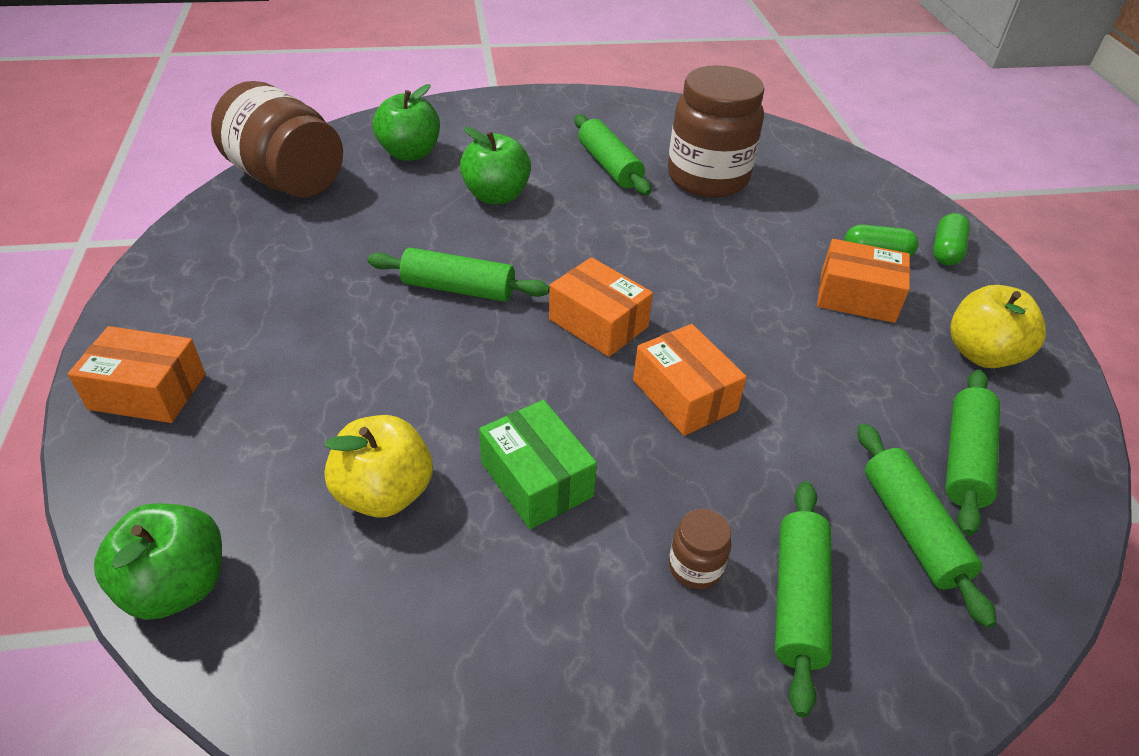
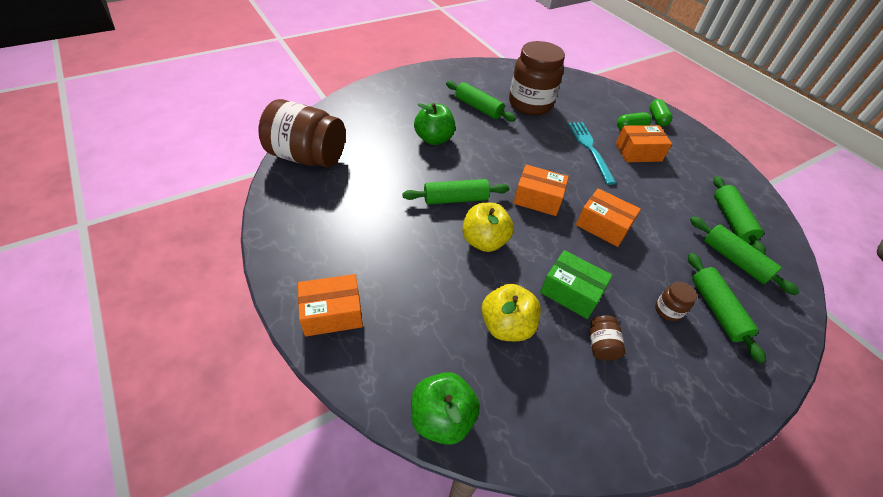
camera: 25 degrees left, 5 degrees up
green apple [373,84,440,161] -> none
yellow apple [950,285,1046,368] -> yellow apple moved to [462,203,514,252]
none -> turquoise fork [568,122,616,185]
none -> brown jar [590,315,625,361]

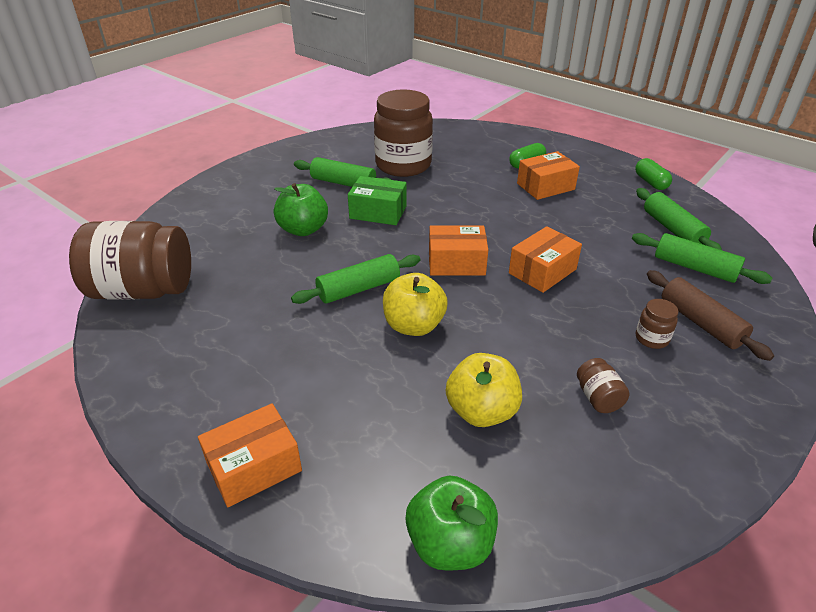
camera: 15 degrees left, 10 degrees down
green box [540,250,613,319] -> green box moved to [348,176,407,225]
turquoise fork [568,122,616,185] -> none
orange box [576,188,641,247] -> orange box turned 60 degrees counterclockwise [509,226,582,293]
green capsule [650,99,672,126] -> green capsule moved to [635,158,672,190]
green rolling pin [688,253,766,363] -> brown rolling pin [647,270,774,361]

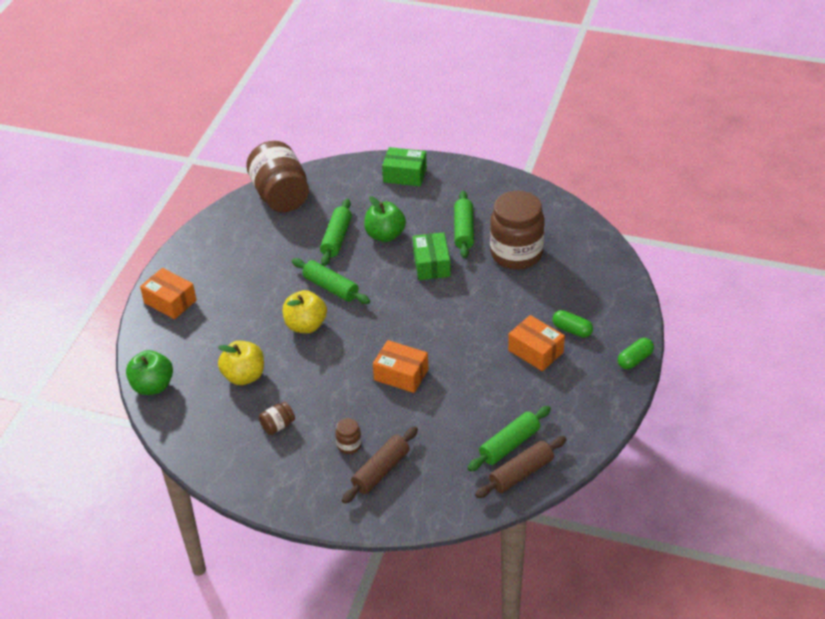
camera: 70 degrees right, 5 degrees up
orange box [429,225,488,276] -> none
green rolling pin [632,233,772,284] -> green rolling pin moved to [320,199,352,266]
green capsule [635,158,672,190] -> green capsule moved to [618,338,654,369]
none -> green box [382,147,427,186]
none -> brown rolling pin [475,436,567,498]

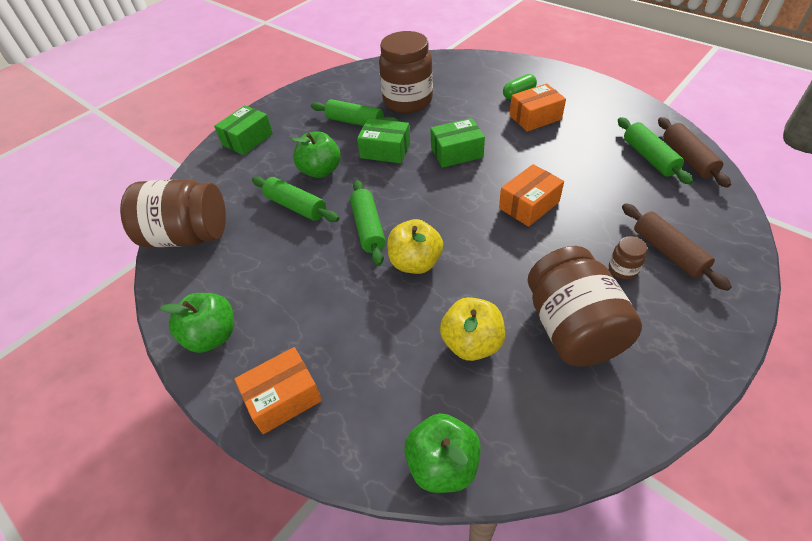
camera: 65 degrees left, 5 degrees up
brown jar [259,402,295,435] -> brown jar [528,246,642,367], size x2.43
green rolling pin [292,258,370,304] -> green rolling pin turned 75 degrees counterclockwise [350,180,386,266]
green capsule [618,338,654,369] -> none
none -> green apple [160,293,234,353]
none -> green box [430,118,485,168]

